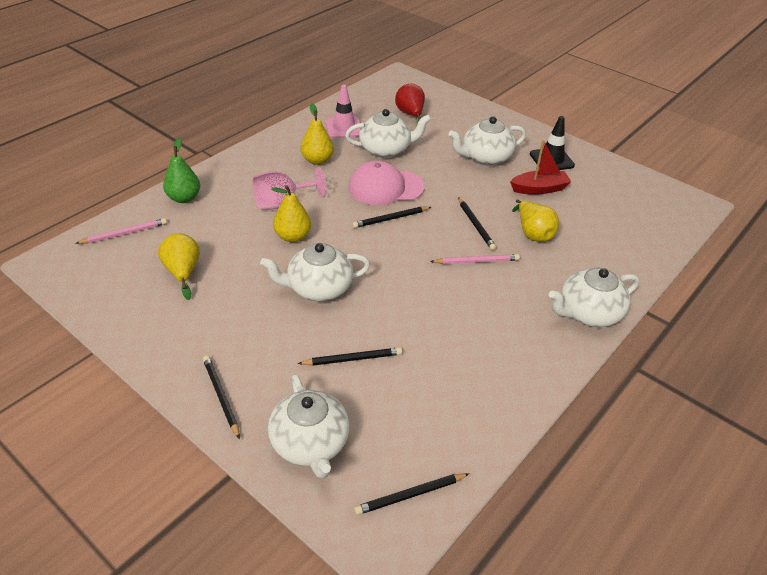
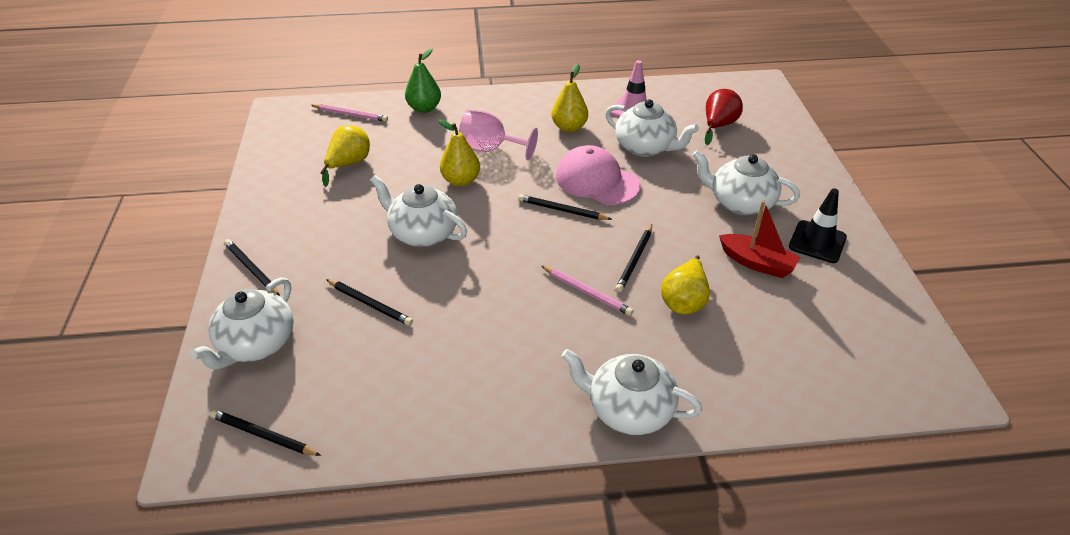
camera: 45 degrees right, 0 degrees up
black pencil [203,355,240,439] -> black pencil turned 60 degrees counterclockwise [224,239,280,296]

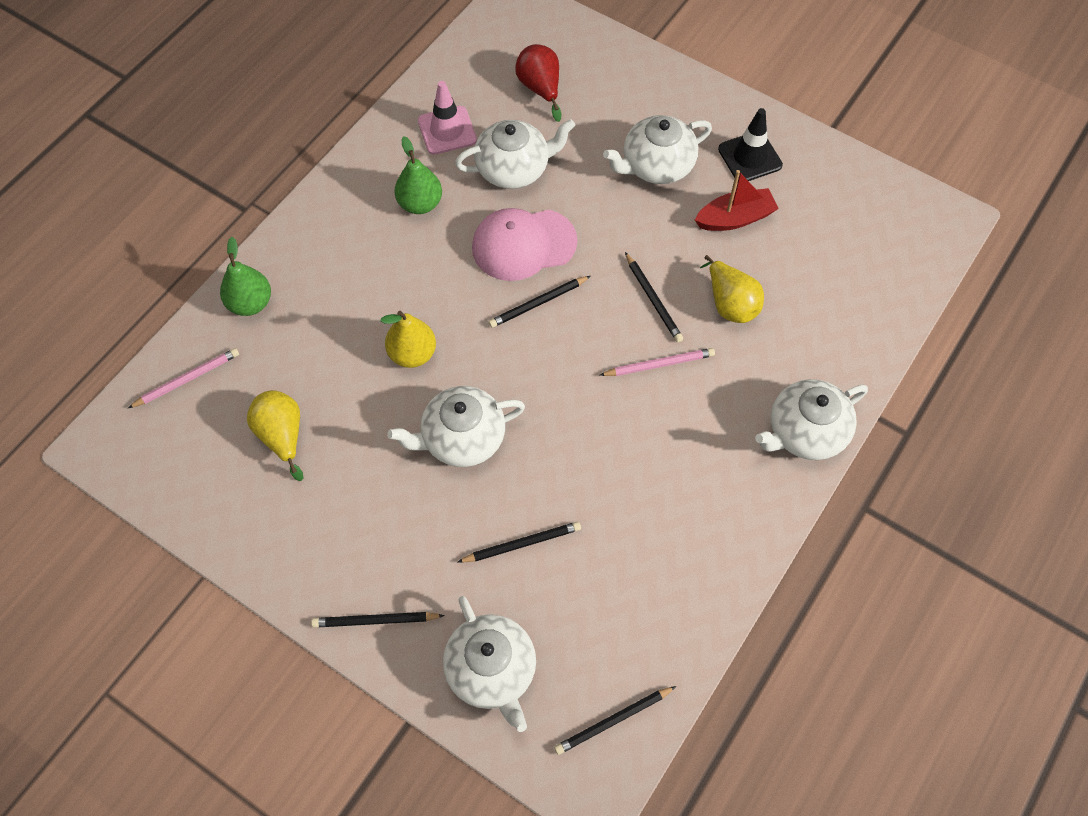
camera: 50 degrees left, 20 degrees up
pink goblet [459,110,538,161] -> none
yellow pear [551,64,588,132] -> green pear [394,136,442,214]

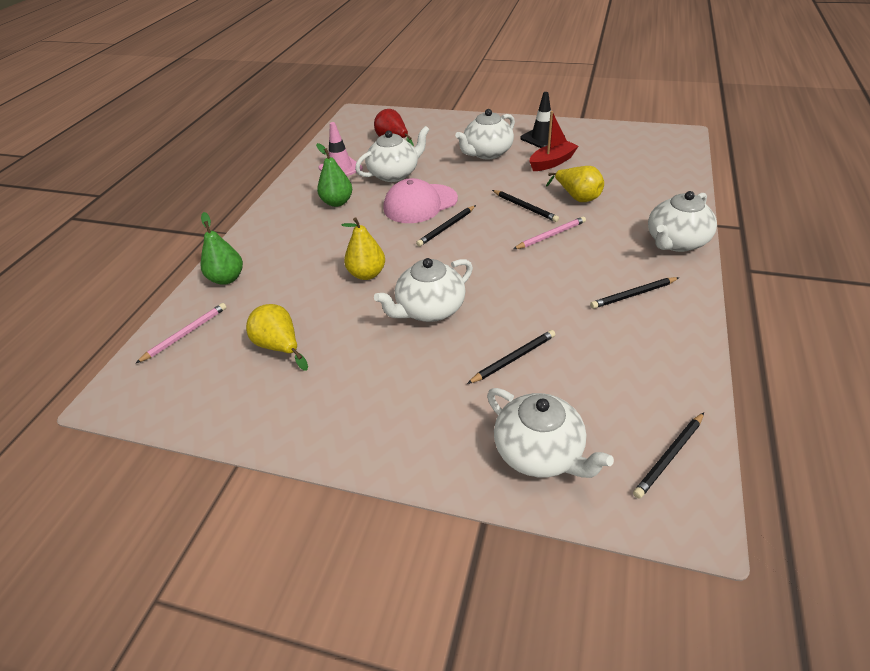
camera: 15 degrees left, 20 degrees down
black pencil [311,612,445,627] -> black pencil moved to [590,277,679,309]

